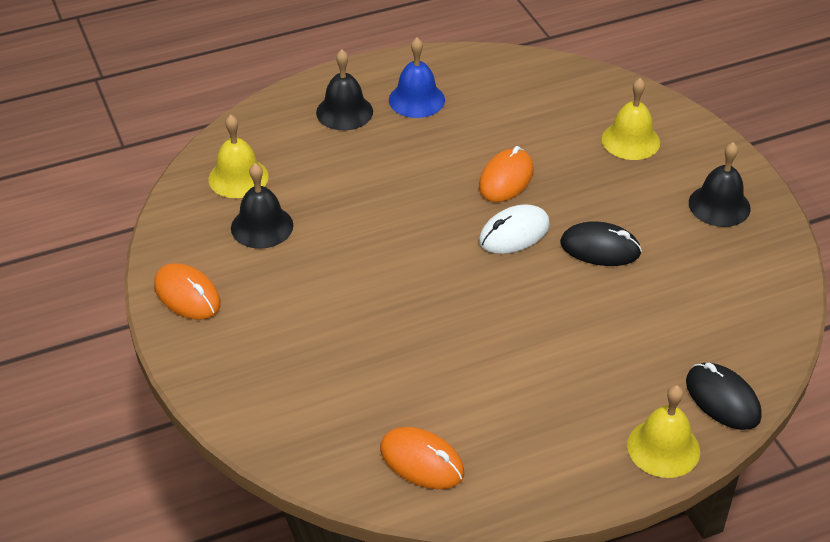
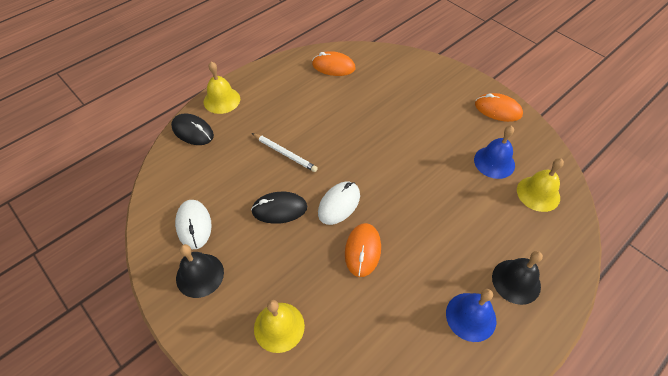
camera: 160 degrees right, 10 degrees up
black bell [231,163,293,249] -> blue bell [474,125,515,179]
none -> white mouse [175,200,212,249]
none -> white pencil [252,133,318,172]

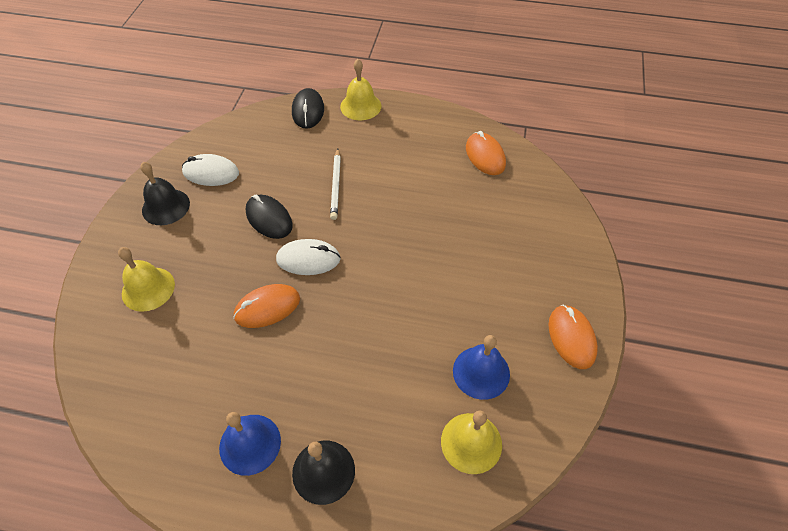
camera: 55 degrees right, 0 degrees up
white mouse [175,200,212,249] -> white mouse turned 60 degrees clockwise [182,154,239,186]

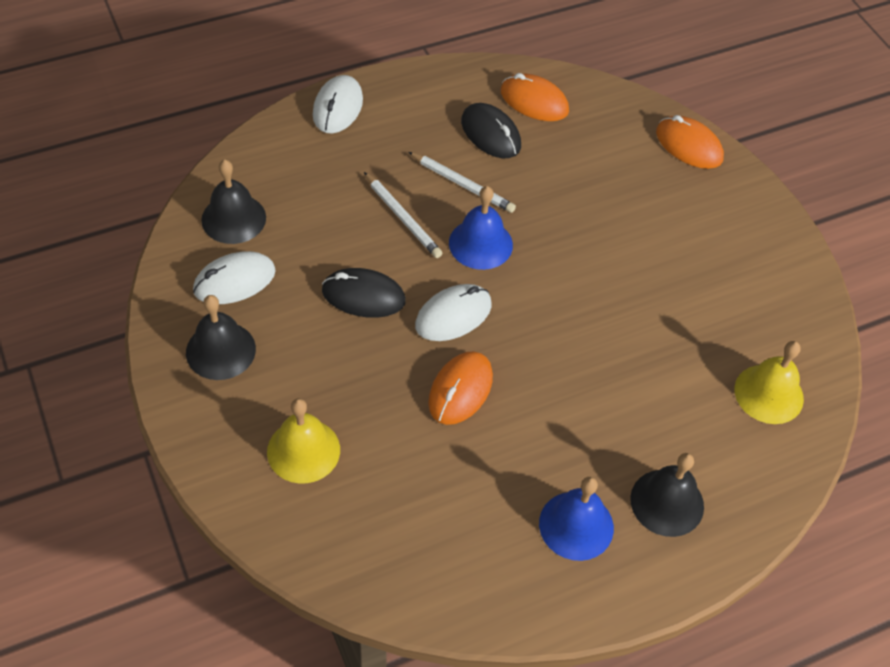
camera: 40 degrees left, 0 degrees up
black mouse [292,88,324,129] -> black mouse moved to [461,103,521,158]
yellow bell [340,59,381,120] -> white mouse [313,75,363,134]
blue bell [453,335,510,400] -> blue bell moved to [449,186,513,270]
orange mouse [549,305,598,369] -> orange mouse moved to [656,115,724,169]
none -> black bell [201,159,266,244]
none -> white pencil [408,152,516,213]

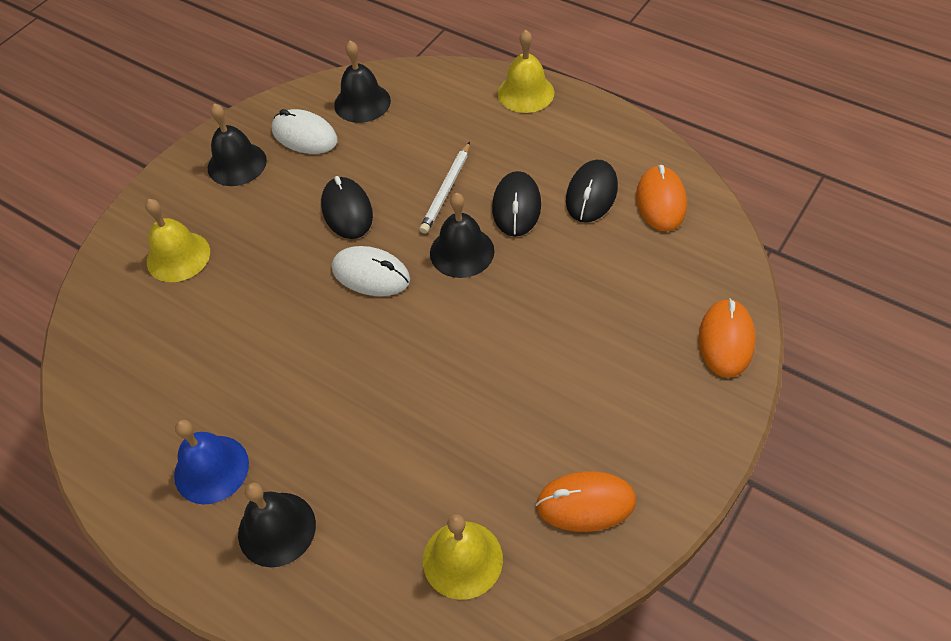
camera: 65 degrees right, 0 degrees up
white mouse [313,75,363,134] -> yellow bell [498,30,554,113]
white pencil [408,152,516,213] -> black mouse [492,171,541,237]
orange mouse [428,352,493,425] -> orange mouse moved to [536,471,636,532]
blue bell [449,186,513,270] -> black bell [430,193,494,278]

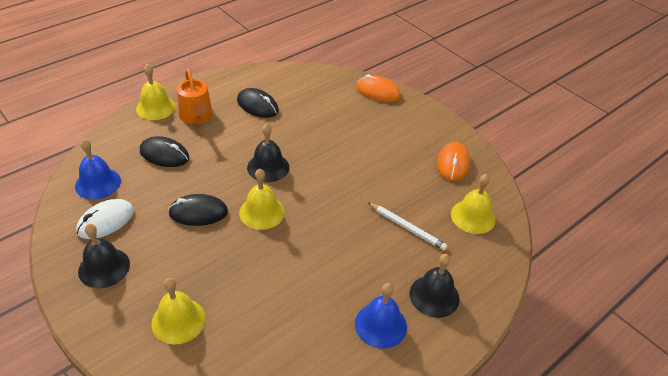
camera: 80 degrees left, 10 degrees down
white mouse [332,246,410,296] -> yellow bell [239,169,285,230]
black bell [334,41,391,123] -> blue bell [75,139,121,200]
white pencil [419,142,470,234] -> white pencil moved to [368,202,448,251]
black mouse [492,171,541,237] -> black mouse moved to [140,136,189,167]
orange mouse [636,165,687,231] -> none
none -> orange watering can [177,68,213,124]

